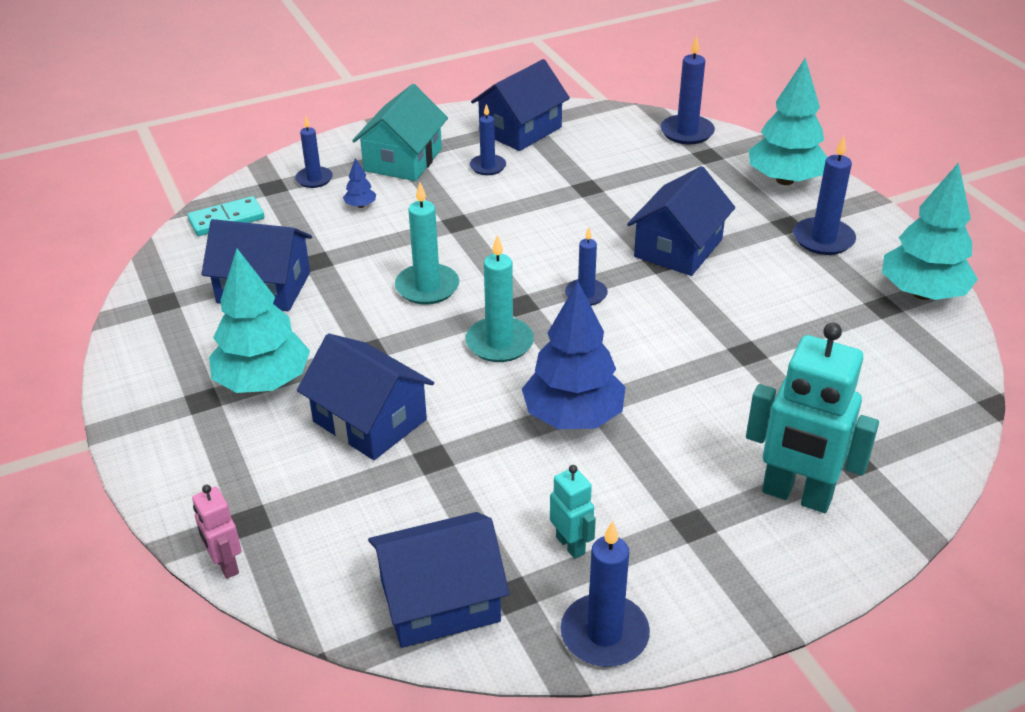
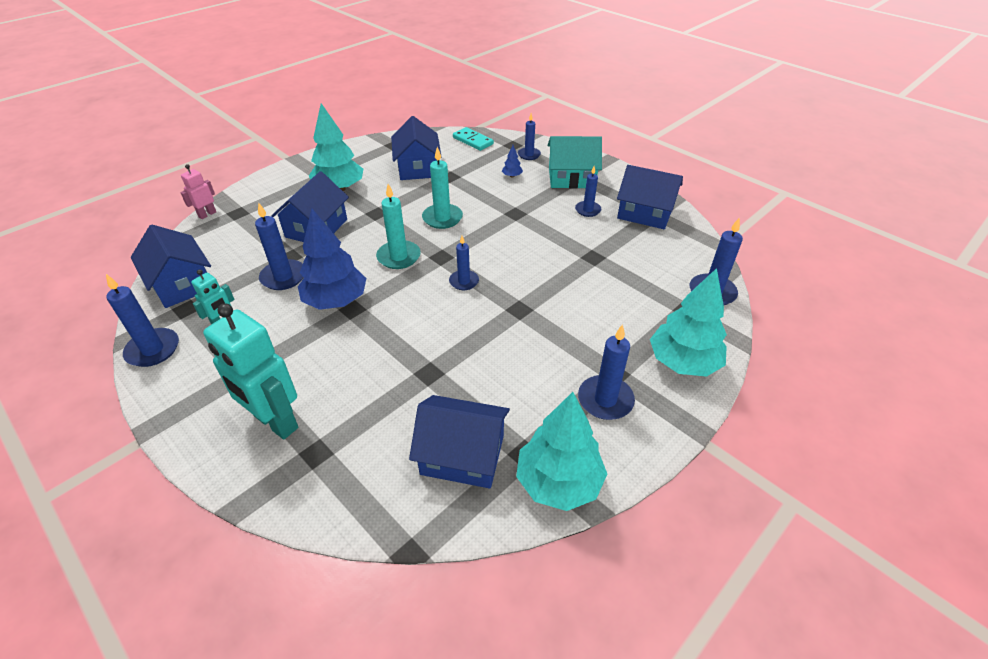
camera: 70 degrees right, 5 degrees up
blue house [627,166,735,276] -> blue house moved to [409,395,510,489]
turquoise robot [746,322,879,513] -> turquoise robot turned 60 degrees counterclockwise [203,303,298,439]
none -> blue candle [255,202,303,290]

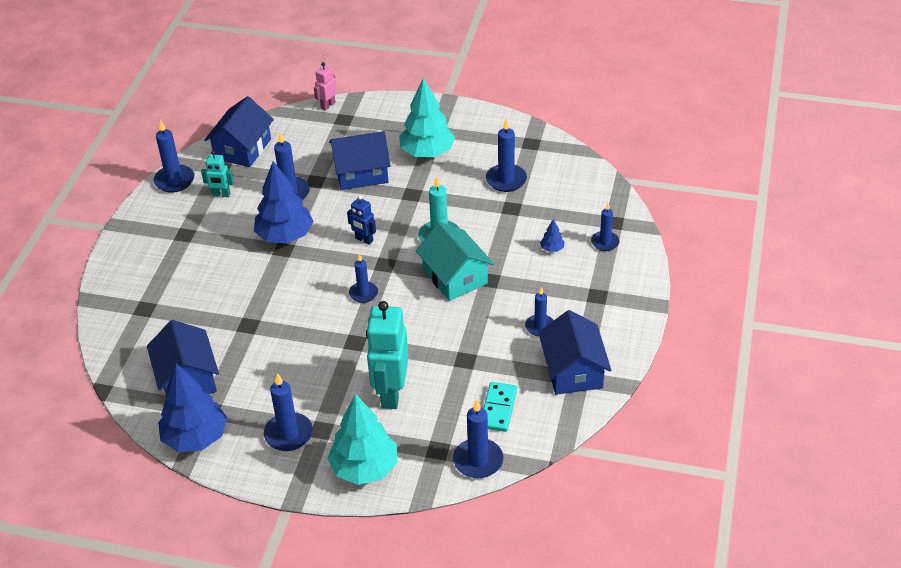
camera: 60 degrees right, 0 degrees up
pink robot [180,164,216,219] -> pink robot turned 60 degrees counterclockwise [314,62,337,111]
turquoise robot [203,303,298,439] -> turquoise robot moved to [366,301,409,409]
turquoise candle [376,184,421,269] -> blue robot [347,195,376,245]
blue house [391,116,442,180] -> blue candle [486,118,527,192]
turquoise domino [453,127,494,151] -> turquoise domino moved to [484,382,517,432]
turquoise tree [516,392,607,511] -> blue tree [158,364,227,452]
turquoise house [548,136,602,189] -> turquoise house moved to [416,222,494,301]

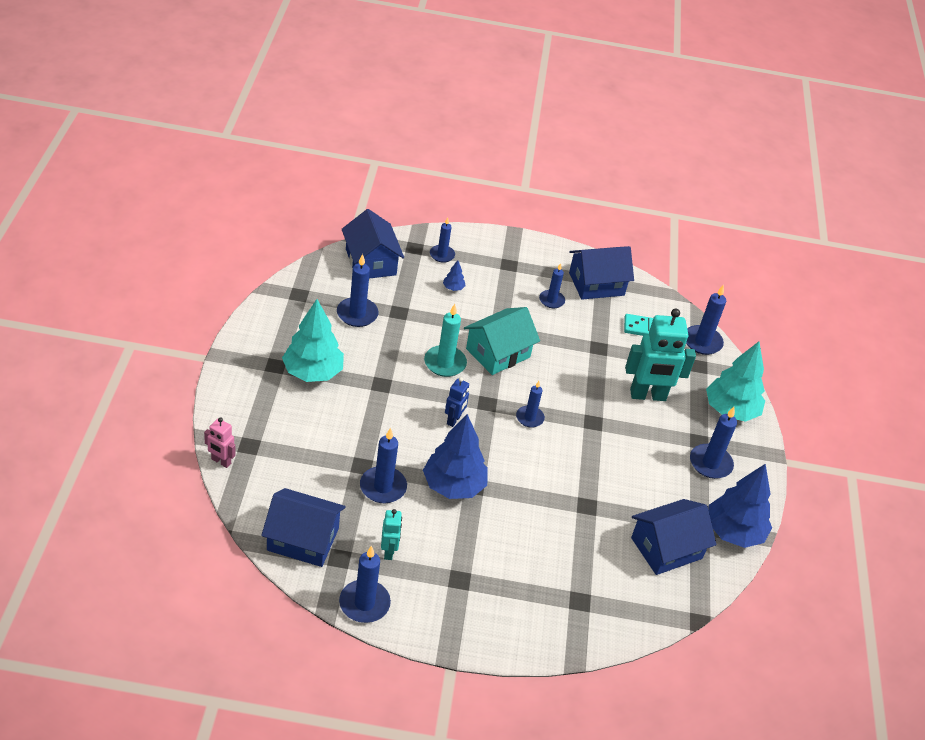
camera: 105 degrees left, 0 degrees up
blue house [329,131,391,190] -> blue house moved to [342,209,404,278]

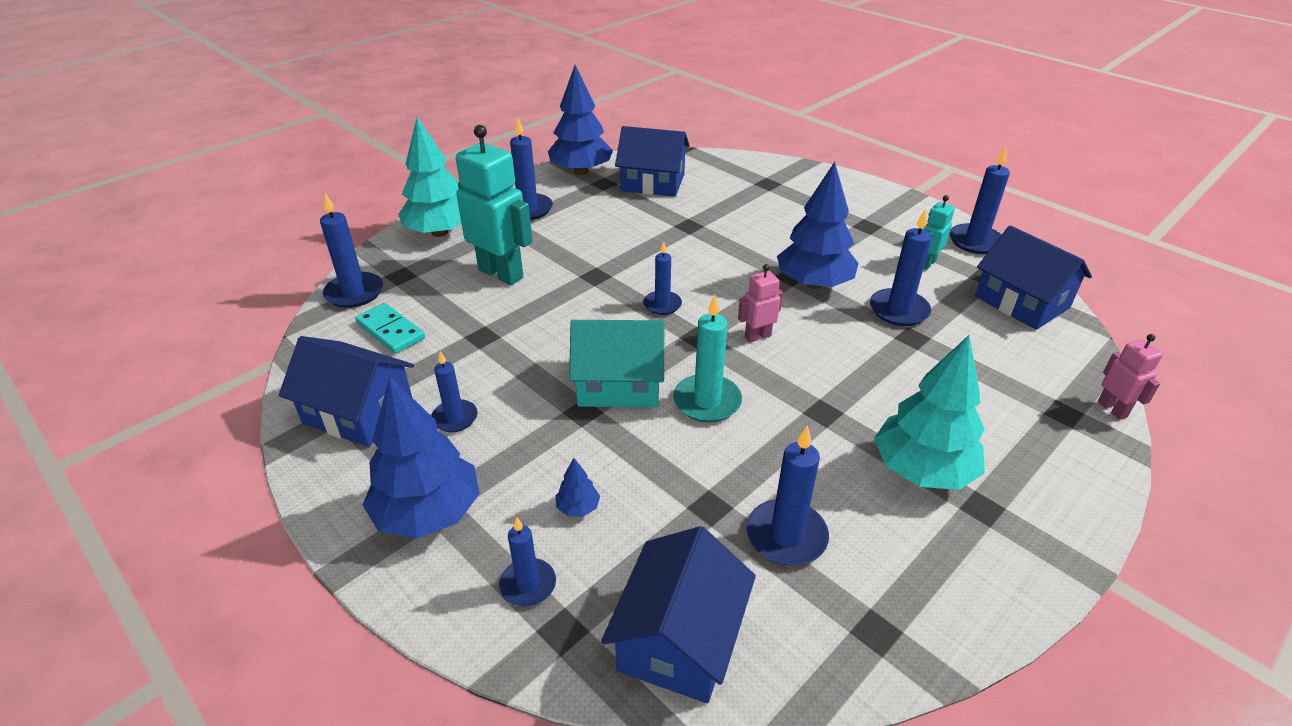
camera: 135 degrees left, 5 degrees down
blue robot [445,377,469,427] -> pink robot [738,264,783,343]
none -> blue tree [363,376,480,539]

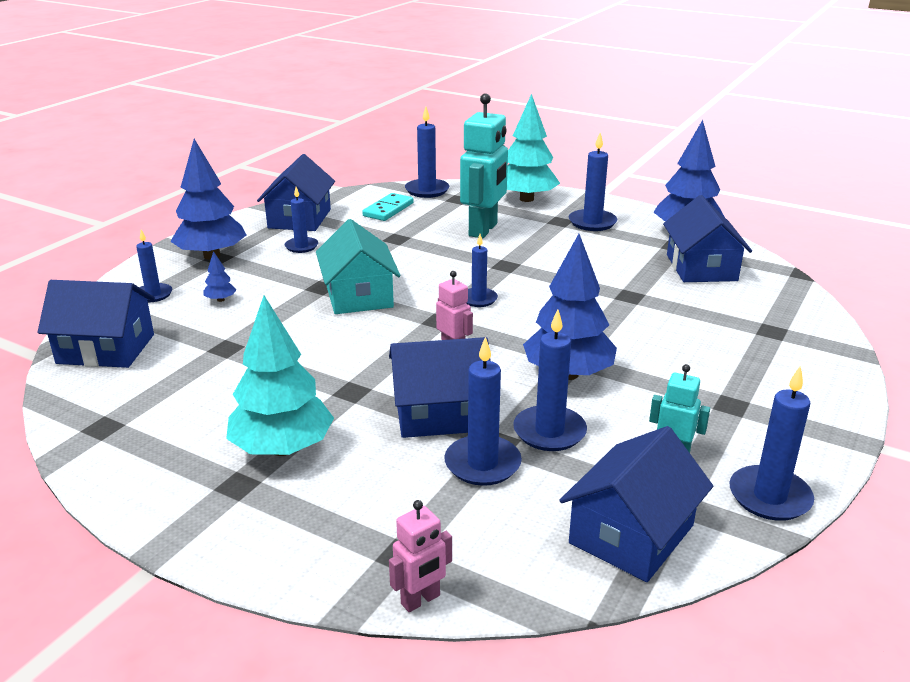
camera: 75 degrees right, 10 degrees down
turquoise candle [673,295,742,422] -> none
blue candle [746,425,829,566] -> blue candle moved to [444,337,522,486]
none -> blue house [389,337,491,438]

